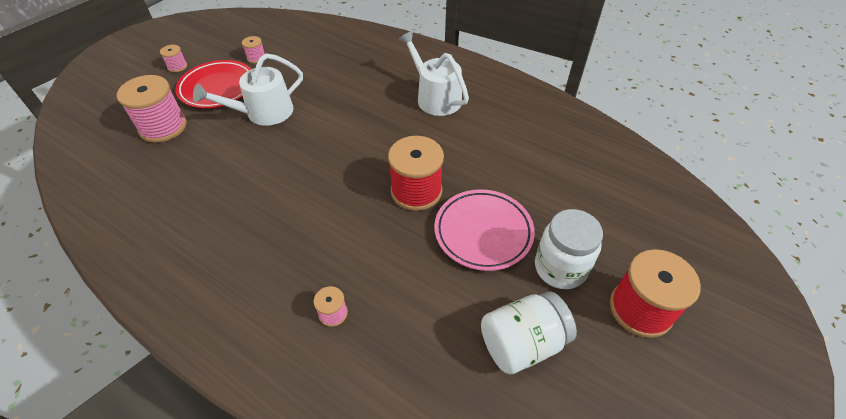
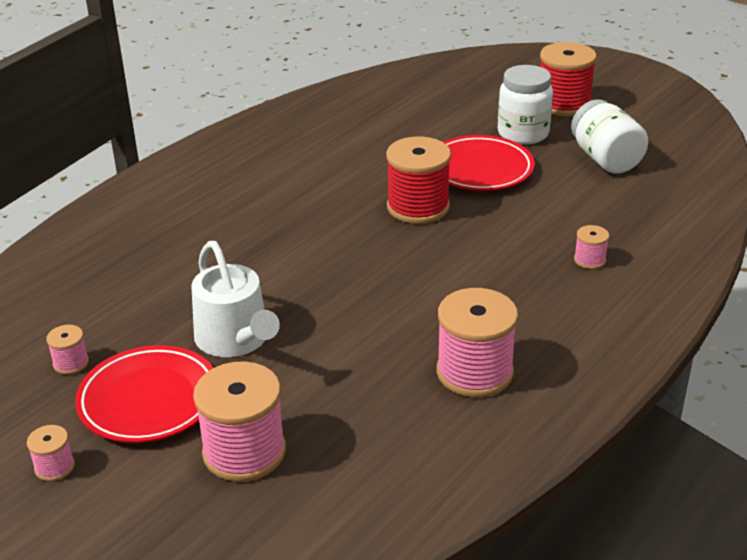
camera: 85 degrees left, 15 degrees down
white watering can [398,31,469,116] -> none
pink plate [434,189,535,271] -> red plate [444,135,535,191]
none -> pink spool [437,288,518,397]

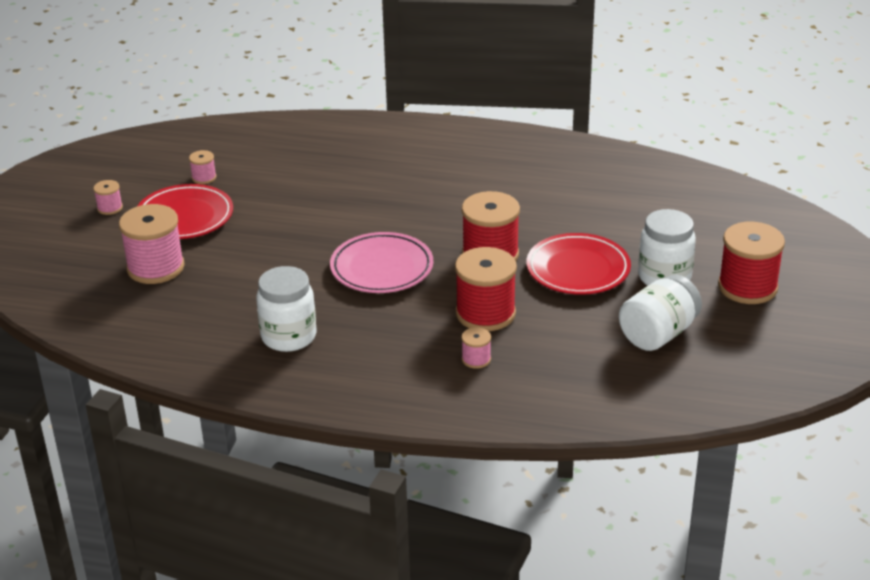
camera: 65 degrees right, 0 degrees up
white watering can [191,241,280,357] -> none
pink spool [437,288,518,397] -> white jar [256,266,316,352]
none -> pink plate [330,232,433,293]
none -> red spool [455,247,517,331]

